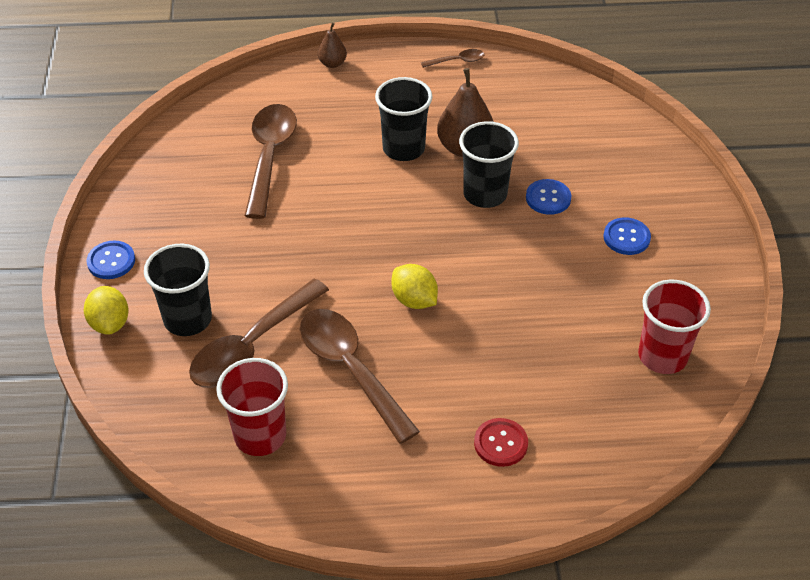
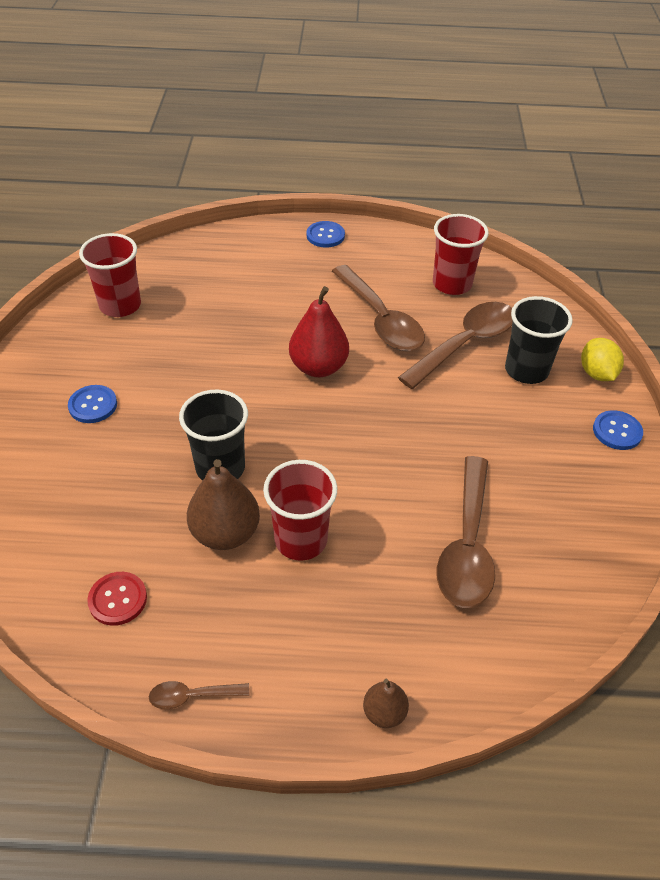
camera: 175 degrees left, 0 degrees up
black cup [375,77,433,161] -> red cup [263,460,337,561]
yellow lemon [391,264,438,309] -> red pear [289,286,349,377]
red button [474,418,528,467] -> red button moved to [87,572,147,626]
blue button [526,179,571,215] -> blue button moved to [306,221,345,248]

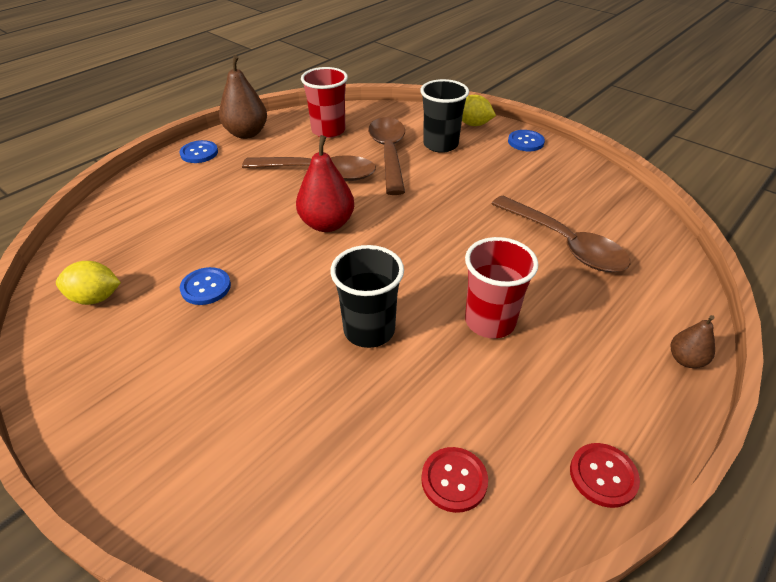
camera: 50 degrees left, 5 degrees down
blue button [68,385,117,423] -> blue button moved to [180,267,231,305]
red cup [79,233,141,317] -> yellow lemon [56,261,121,305]
brown spoon [149,681,250,709] -> red button [570,443,640,508]
brown pear [187,459,260,550] -> brown pear moved to [219,55,267,139]

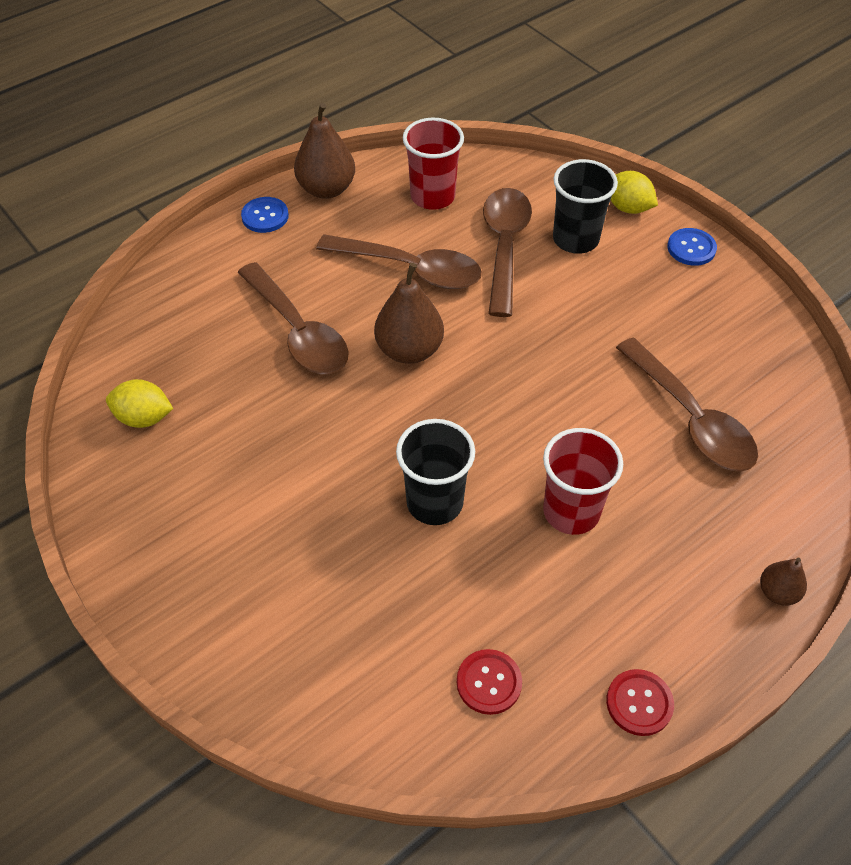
camera: 10 degrees right, 10 degrees up
blue button [180,267,231,305] -> none
red pear [296,135,354,232] -> brown pear [374,263,444,364]
none -> brown spoon [237,262,349,374]

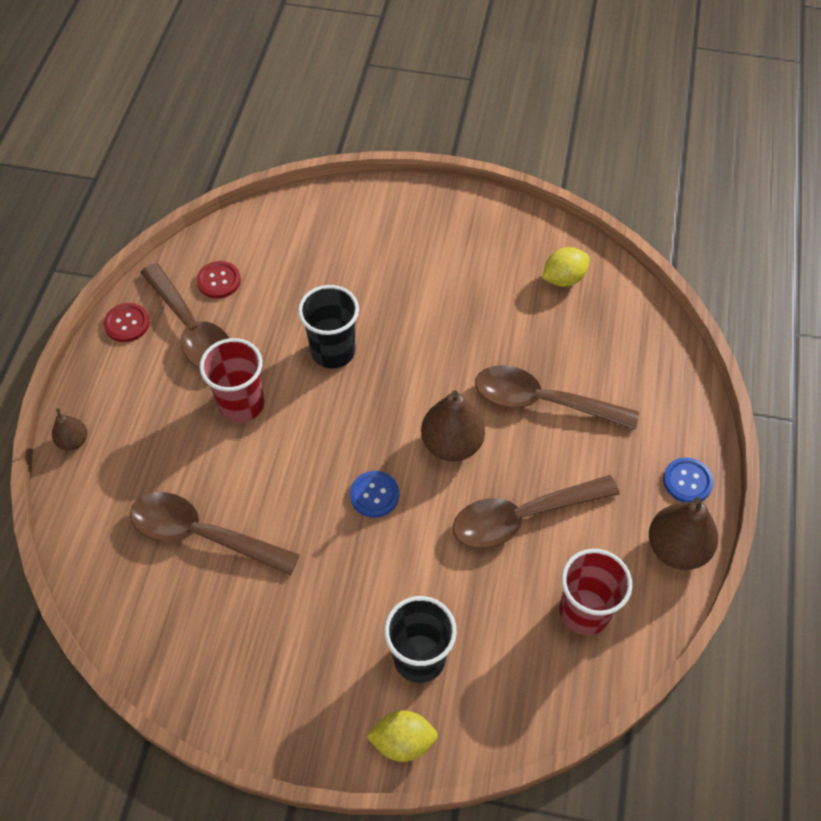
camera: 140 degrees right, 5 degrees up
brown spoon [483,188,532,317] -> brown spoon moved to [140,263,229,368]
blue button [667,228,717,266] -> blue button moved to [350,471,399,518]

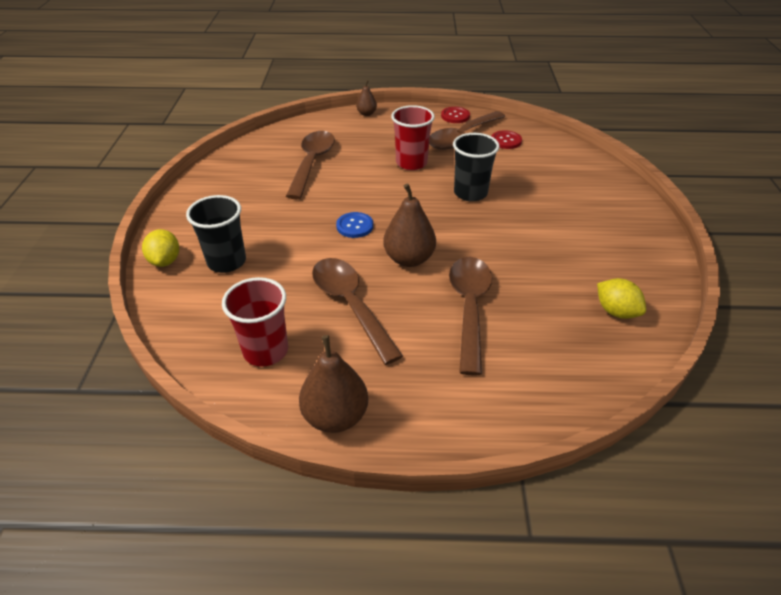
camera: 80 degrees right, 15 degrees down
blue button [663,457,714,502] -> none

